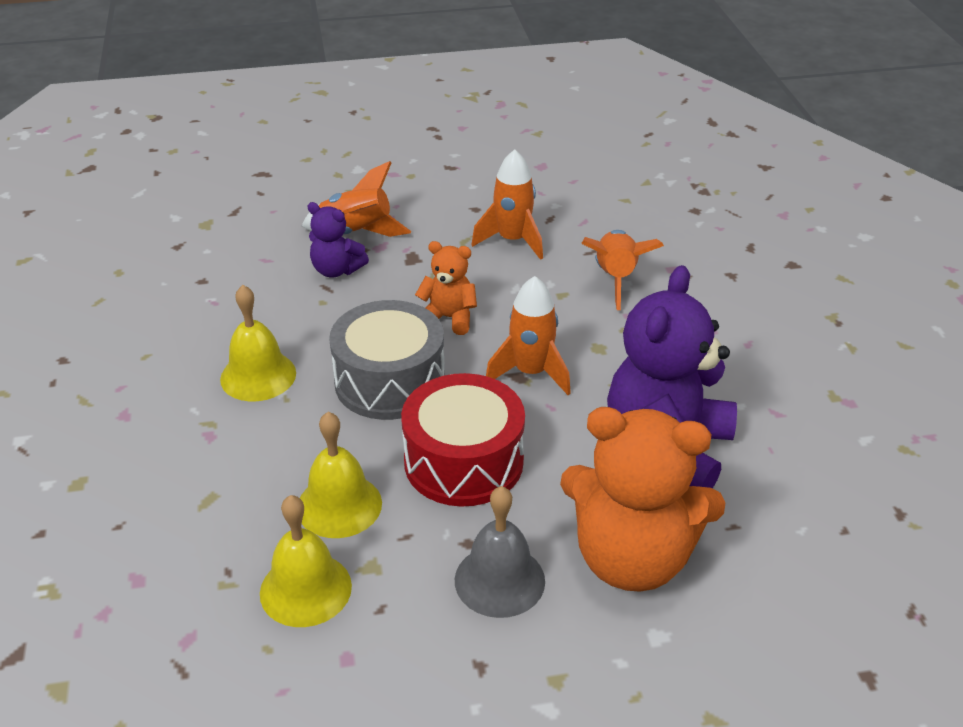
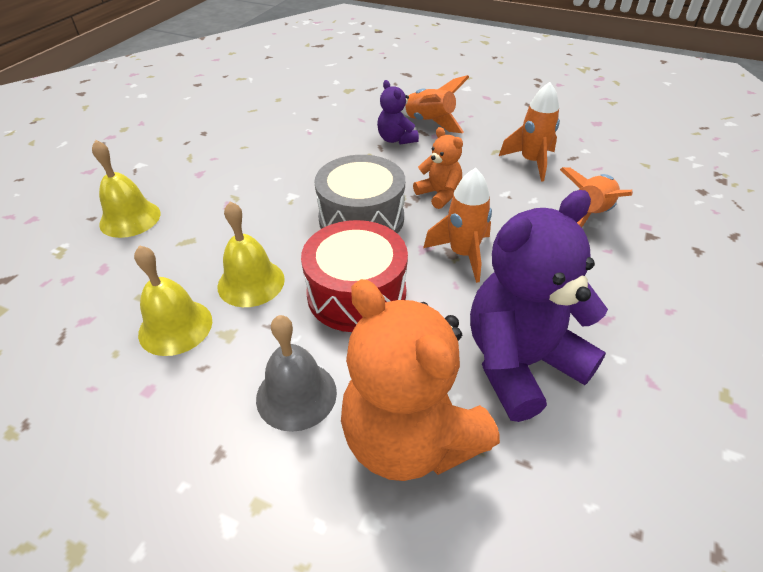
camera: 35 degrees right, 5 degrees up
yellow bell [220,285,296,401] -> yellow bell moved to [92,140,161,238]

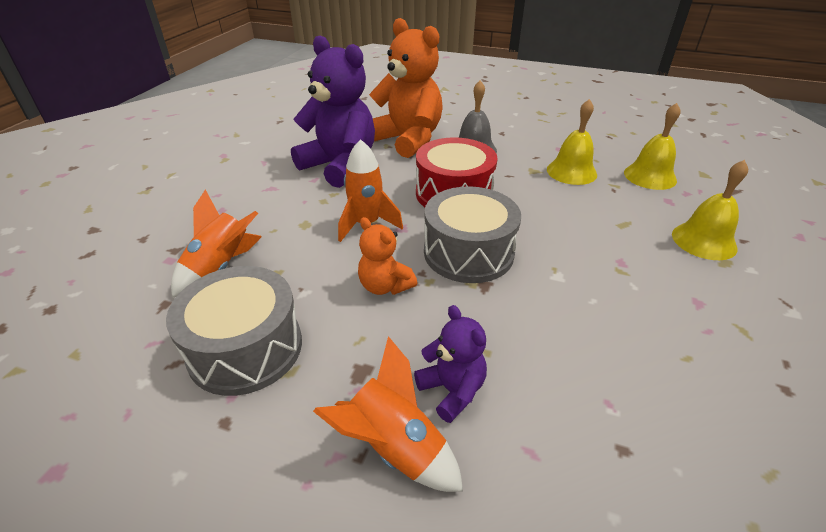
camera: 175 degrees right, 5 degrees down
yellow bell [217,201,285,307] -> yellow bell moved to [624,103,681,190]
purple teddy bear [470,190,608,422] -> purple teddy bear turned 105 degrees counterclockwise [291,35,375,188]
orange rocket [499,82,560,182] -> grey drum [166,266,302,396]

